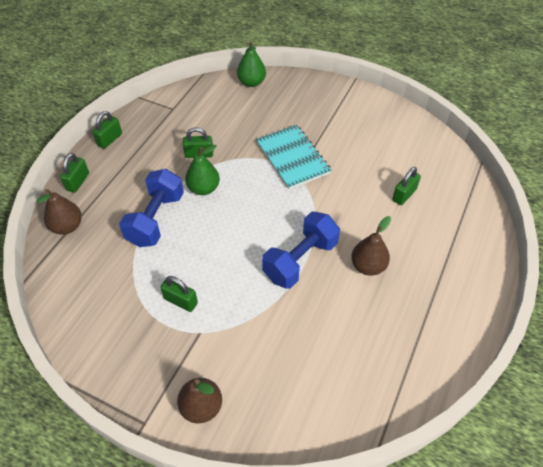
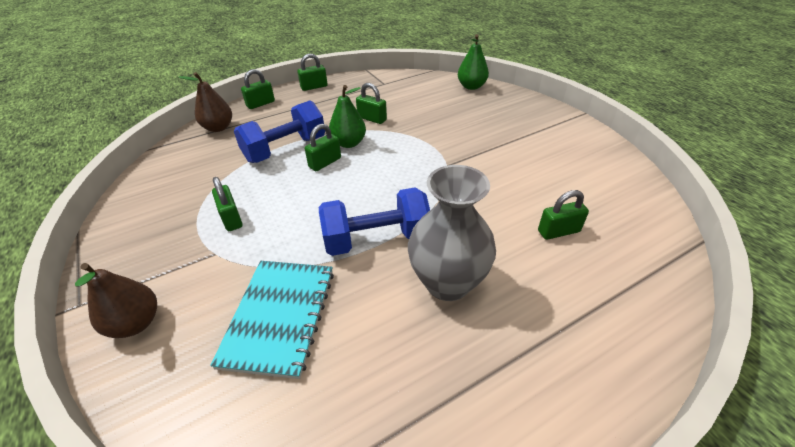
camera: 35 degrees right, 10 degrees down
turquoise notebook [256,125,332,189] -> turquoise notebook moved to [210,261,334,379]
brown pear [351,216,391,276] -> grey vase [408,165,496,301]
none -> green padlock [305,124,341,171]

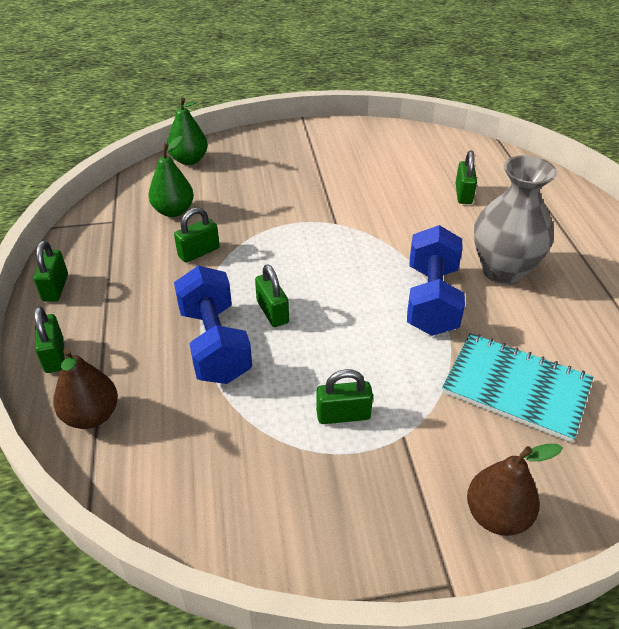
camera: 70 degrees left, 0 degrees up
green pear [329,85,366,148] -> green pear moved to [148,136,194,217]

